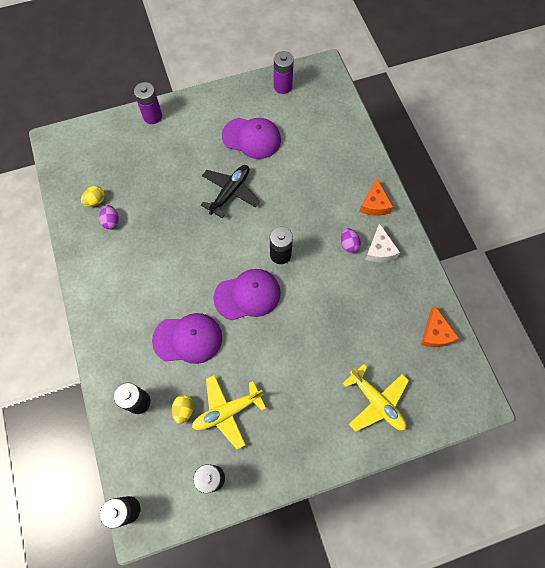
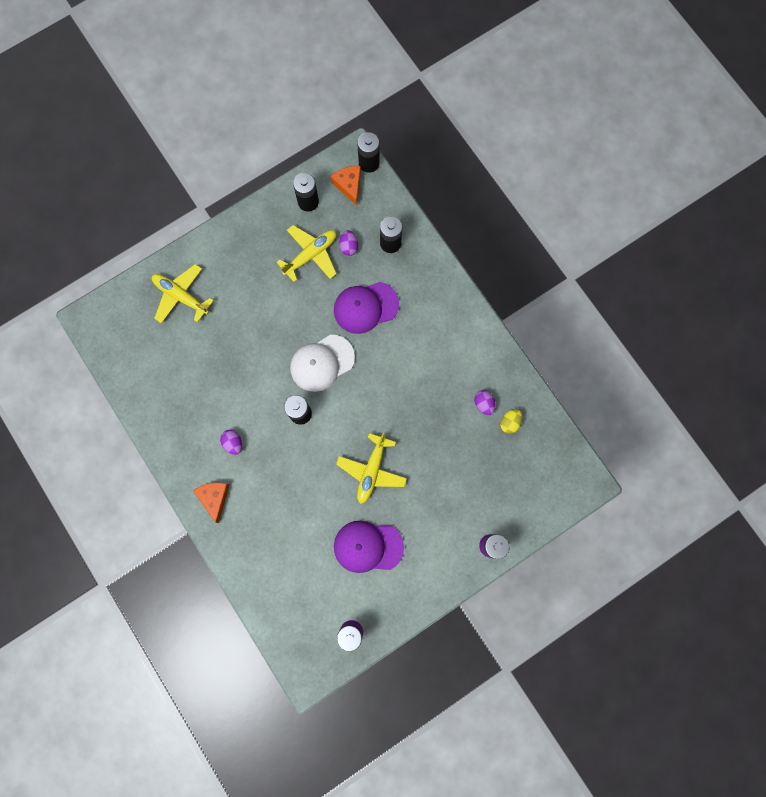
camera: 165 degrees right, 10 degrees up
yellow egg [172,395,194,424] -> purple egg [339,230,358,256]
black plane [201,165,260,218] -> yellow plane [336,433,407,504]
purple cap [214,269,281,320] -> white cap [290,335,355,392]
white cheese [365,223,400,262] -> none
orange cheese [421,306,459,347] -> orange cheese moved to [330,166,361,206]

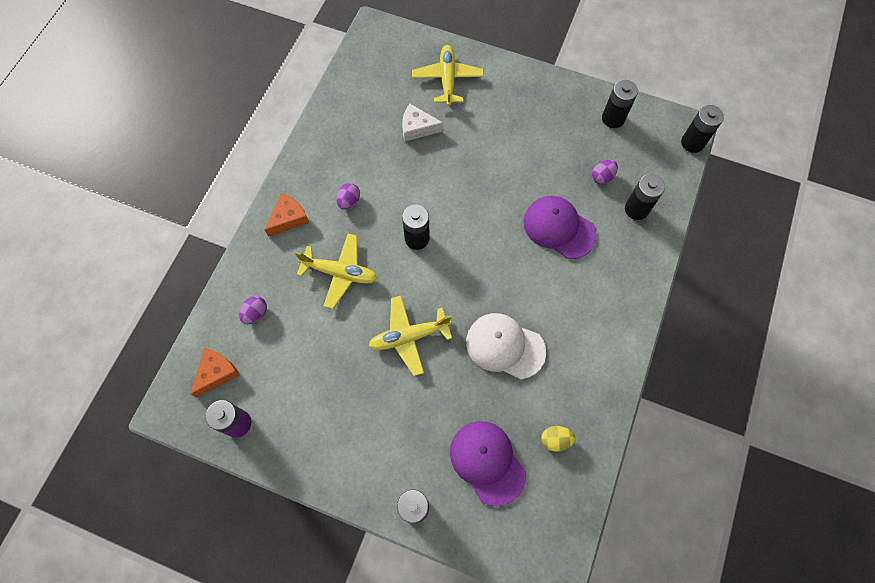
camera: 55 degrees right, 10 degrees down
yellow plane [277,225,337,282] -> yellow plane moved to [295,234,378,309]
white cap [290,335,355,392] -> white cap moved to [466,313,546,379]
orange cheese [330,166,361,206] -> orange cheese moved to [191,348,240,397]
purple cap [334,521,404,573] -> purple cap moved to [450,421,526,507]
purple egg [474,390,496,415] -> purple egg moved to [239,296,267,324]
none -> white cheese [402,104,443,141]

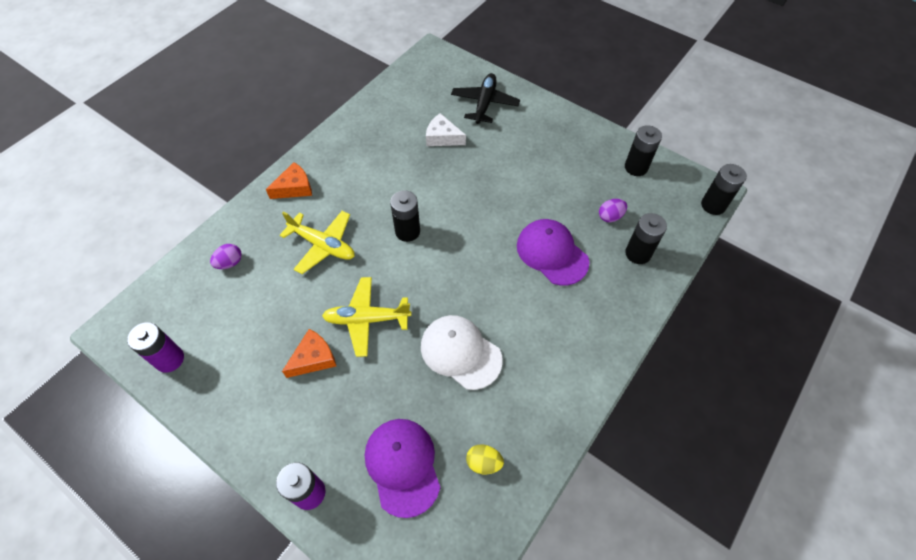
camera: 15 degrees right, 10 degrees down
orange cheese [191,348,240,397] -> orange cheese moved to [282,329,336,378]
purple egg [336,183,360,210] -> none
yellow plane [412,45,484,106] -> black plane [451,73,520,124]

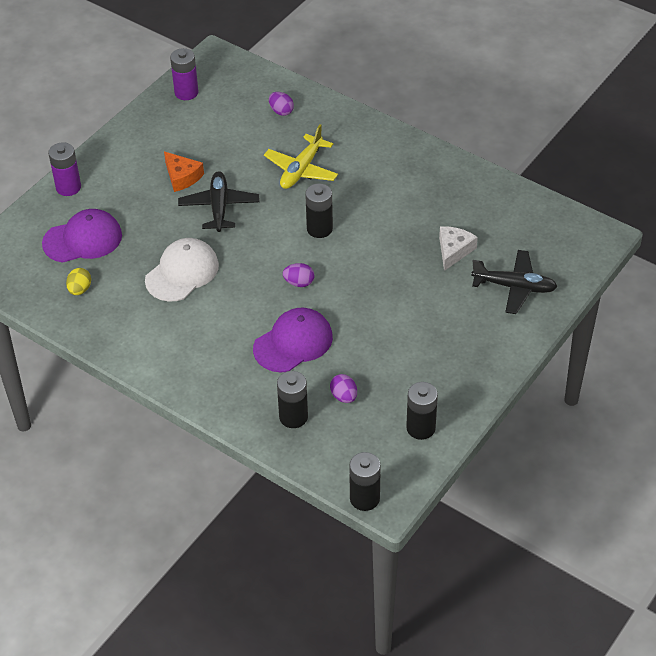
camera: 90 degrees right, 10 degrees down
orange cheese [266,162,312,199] -> none
yellow plane [322,277,411,357] -> black plane [178,171,259,232]
none -> purple egg [283,263,314,287]

